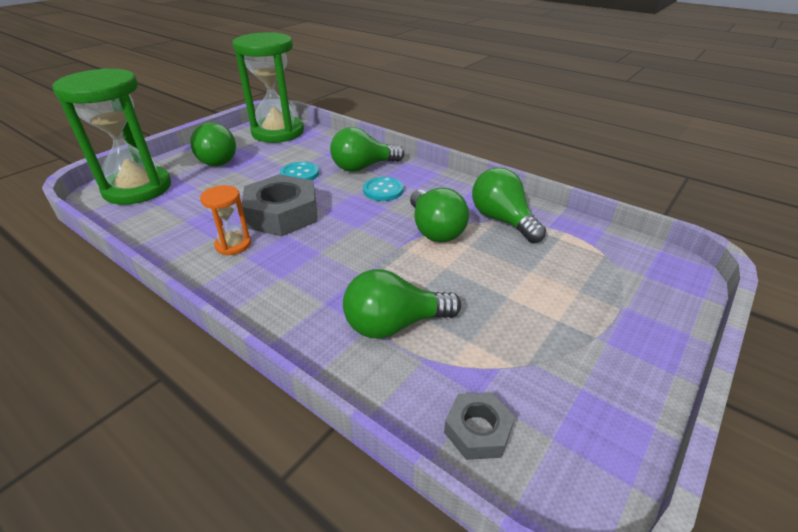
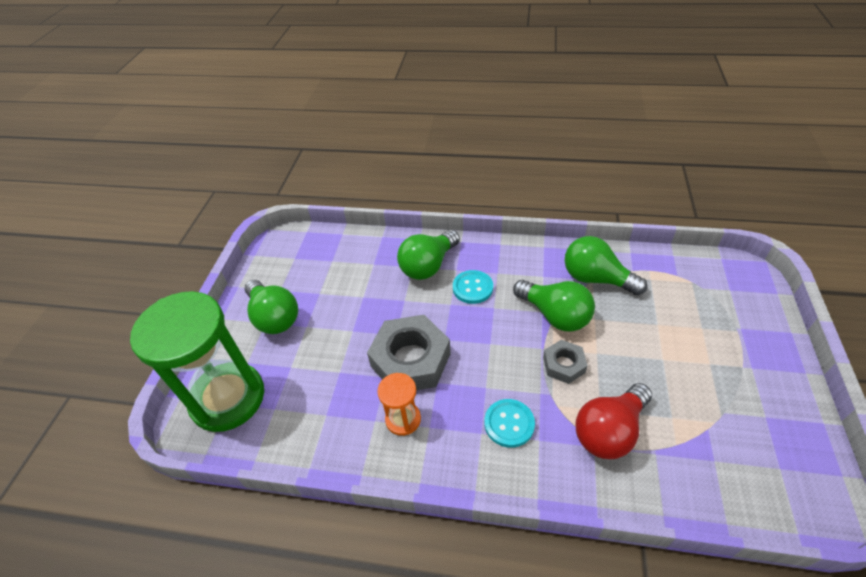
camera: 25 degrees left, 10 degrees up
green hourglass [232,32,304,143] -> none
turquoise button [280,162,319,180] -> turquoise button moved to [484,399,535,448]
green light bulb [343,269,461,339] -> red light bulb [576,383,652,459]
grey nut [444,392,515,460] -> grey nut moved to [543,340,588,384]

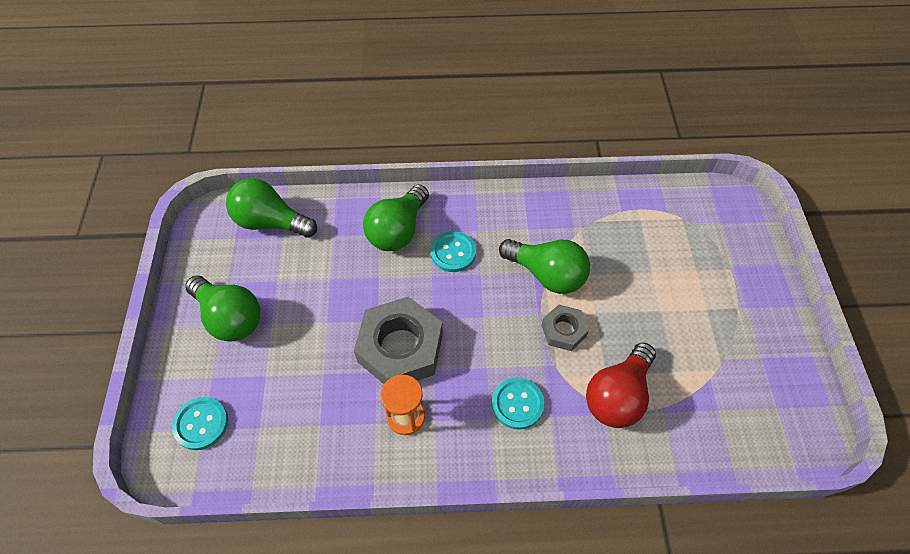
camera: 15 degrees left, 10 degrees up
green hourglass [130,291,264,432] -> turquoise button [172,397,228,450]
green light bulb [564,236,647,295] -> green light bulb moved to [226,178,317,238]

